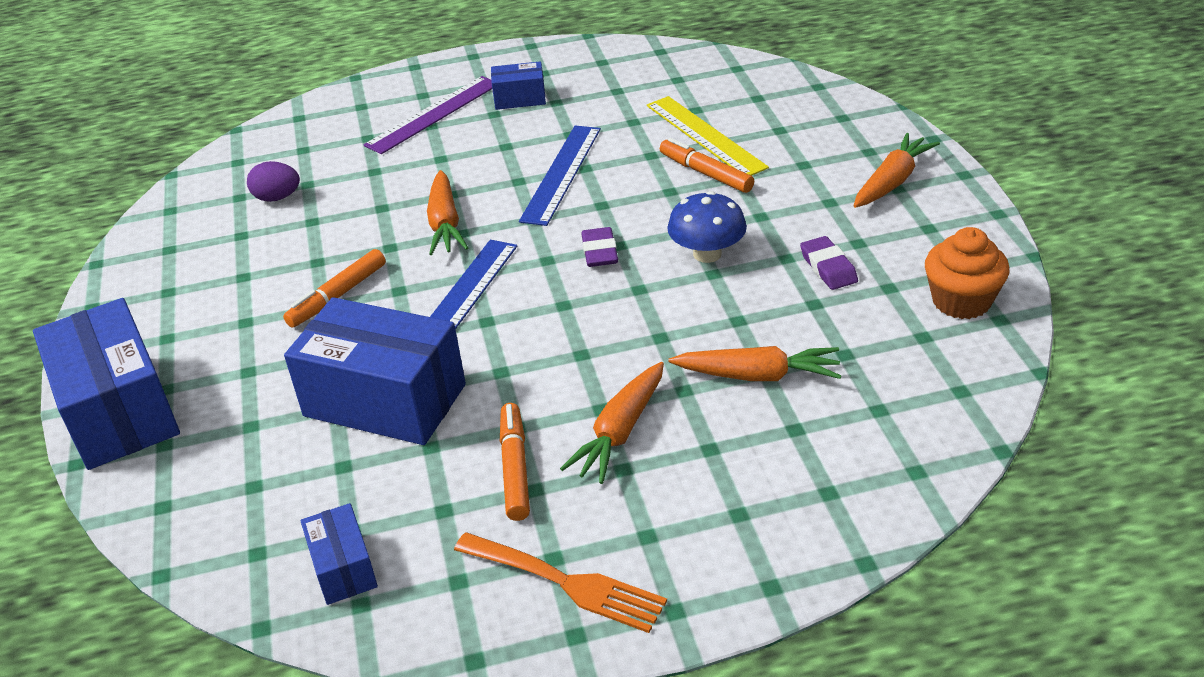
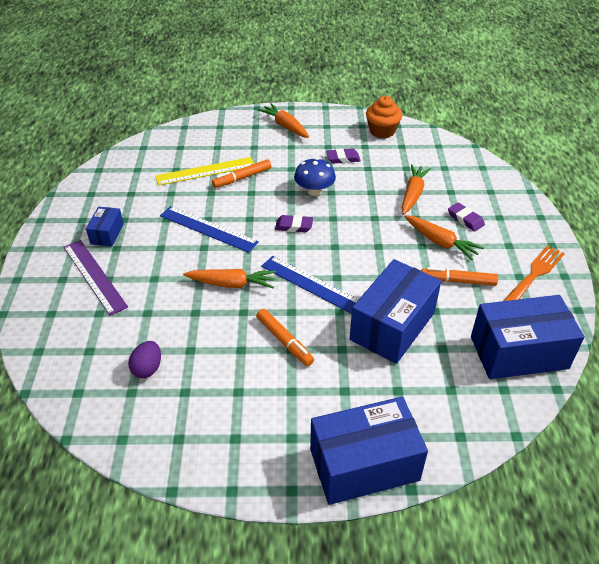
camera: 80 degrees left, 5 degrees up
blue box [301,503,378,605] -> blue box [471,295,584,379], size x2.04
none -> purple eraser [448,202,485,232]

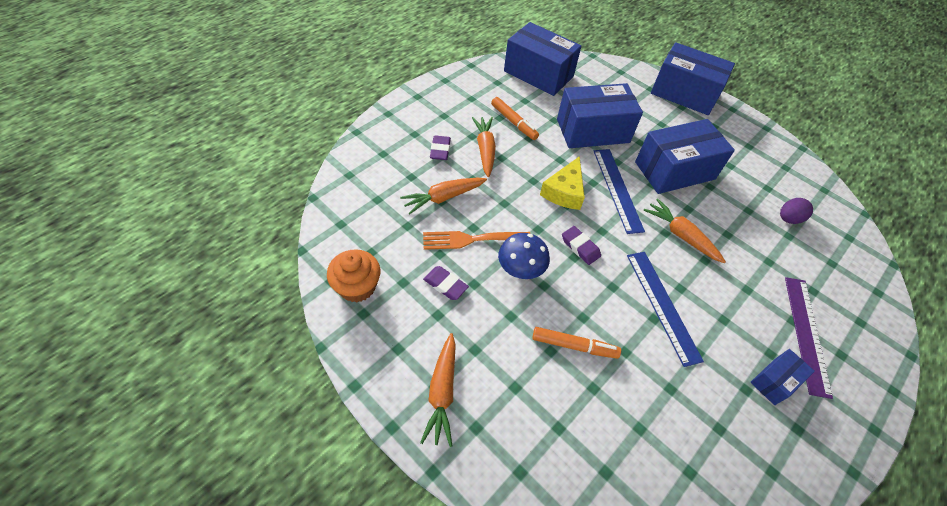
camera: 140 degrees left, 10 degrees up
yellow ruler [155,157,254,186] -> none
orange marker [256,309,314,366] -> blue box [635,119,735,194]
orange fork [504,245,565,301] -> orange fork moved to [423,231,531,250]
none -> yellow cheese [540,156,585,210]

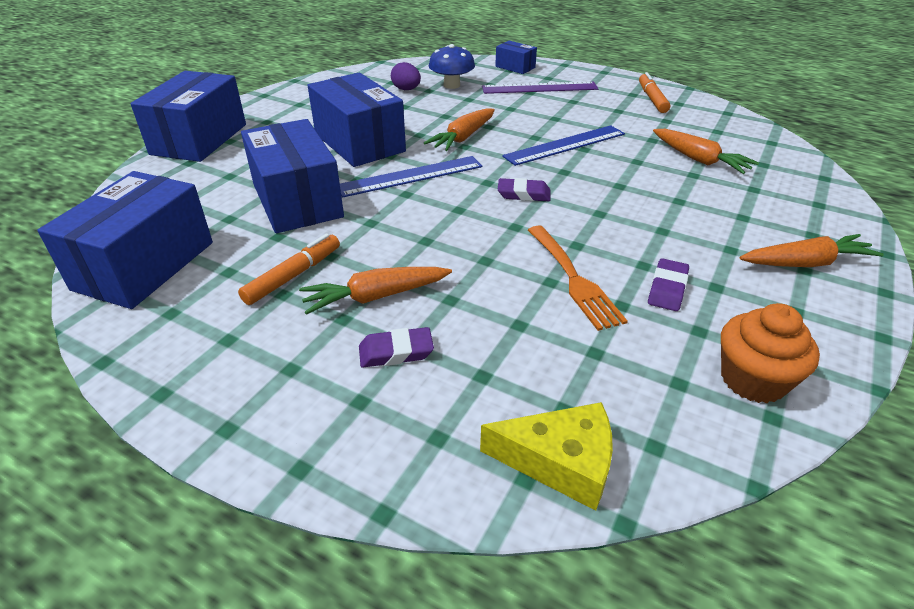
camera: 100 degrees left, 15 degrees down
orange carrot [400,178,487,215] -> orange carrot moved to [653,129,759,174]
blue mushroom [498,233,550,279] -> blue mushroom moved to [429,44,475,89]
orange marker [532,327,621,359] -> orange marker moved to [639,72,670,113]
yellow cheese [540,156,585,210] -> yellow cheese moved to [480,402,613,511]
purple eraser [562,226,601,265] -> purple eraser turned 60 degrees clockwise [497,178,551,201]
blue box [751,349,815,405] -> blue box moved to [495,41,537,74]

